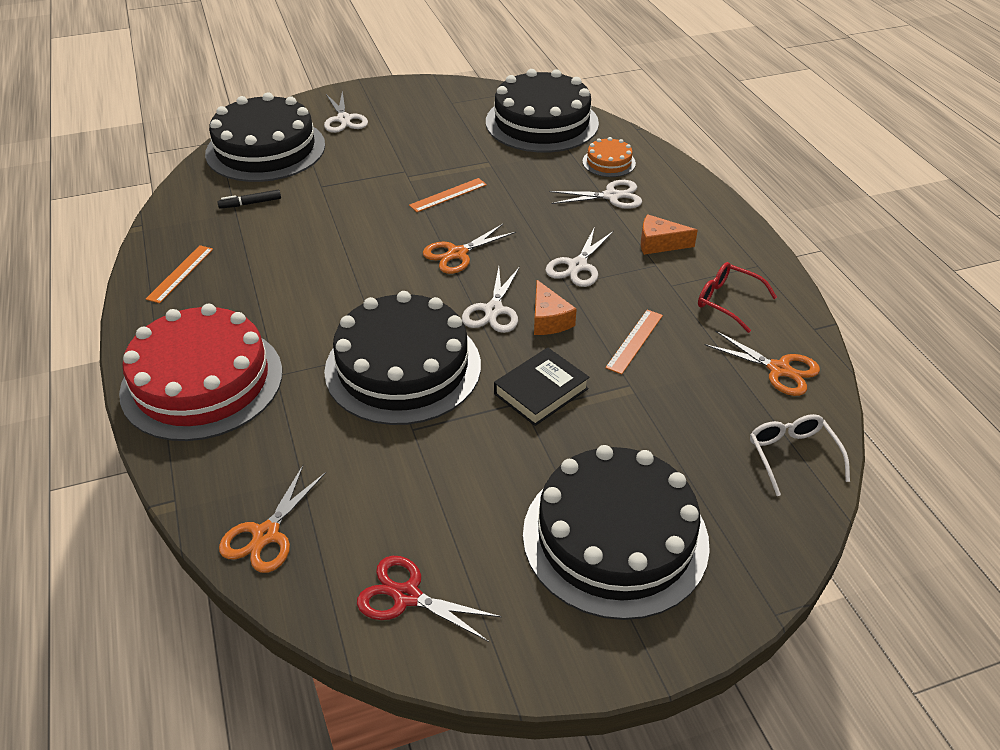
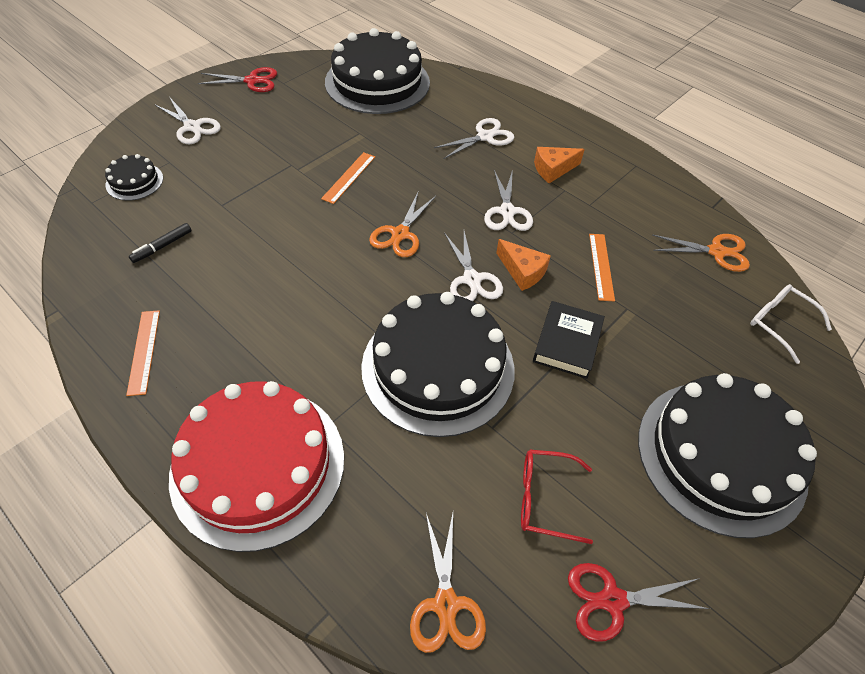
camera: 30 degrees left, 10 degrees up
black cake [205,92,325,182] -> black cake [105,154,163,201], size x0.44
orange cake [582,137,636,177] -> none
red glasses [698,262,777,333] -> red glasses moved to [521,449,593,544]
none -> red scissors [198,67,277,92]

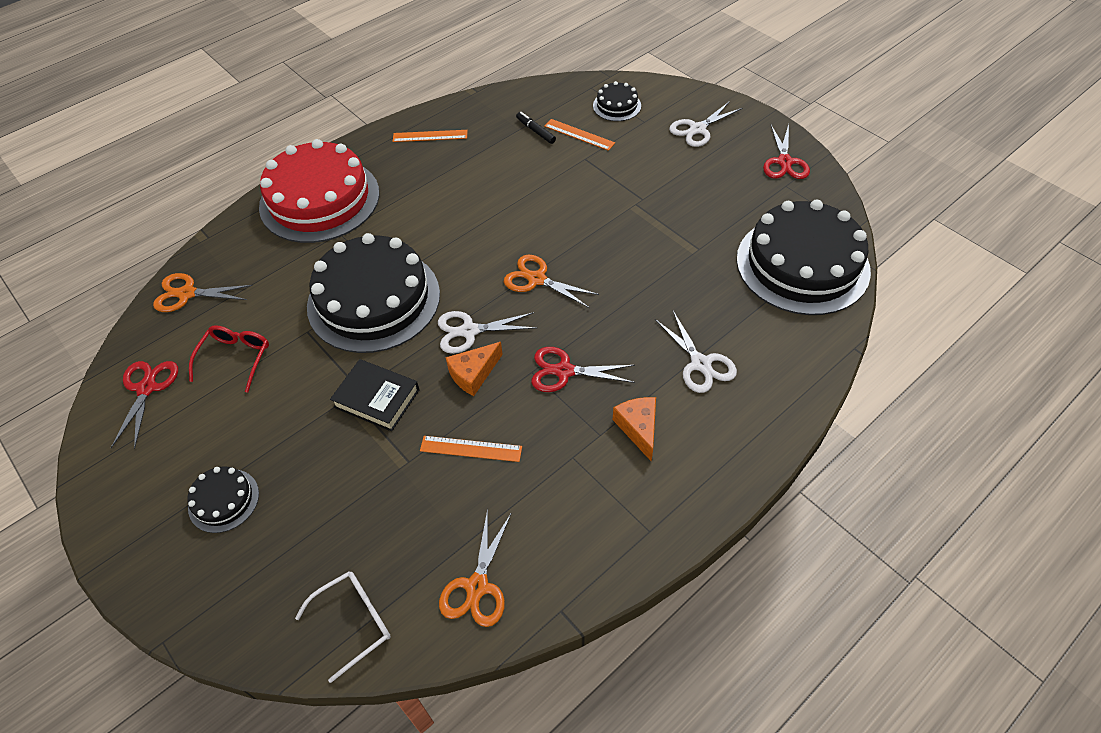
camera: 100 degrees right, 0 degrees up
orange ruler [321,152,375,204] -> orange ruler moved to [544,119,615,151]
white scissors [484,169,533,231] -> red scissors [531,347,635,392]
black cake [638,373,817,538] -> black cake [187,466,259,533], size x0.44

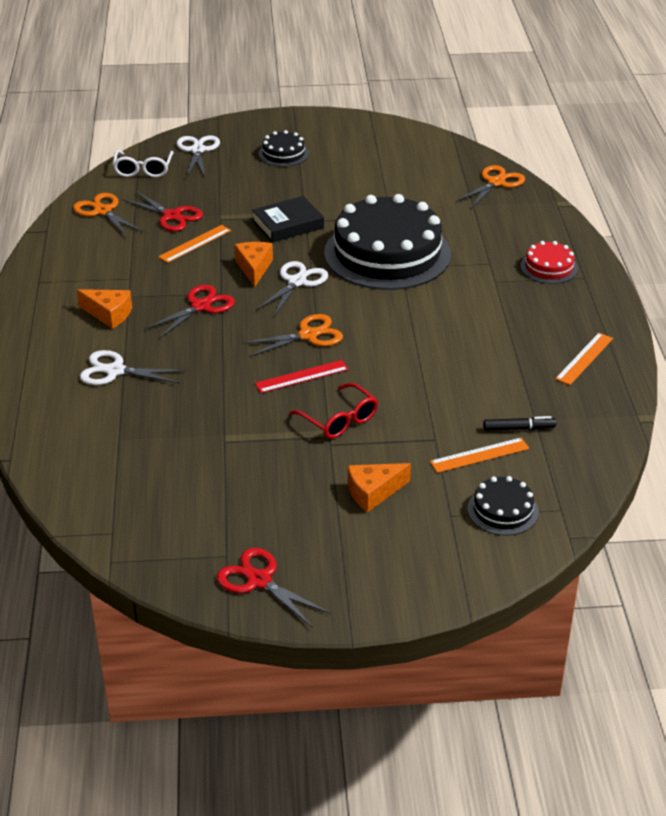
camera: 125 degrees right, 15 degrees down
red scissors [111,361,178,449] -> red scissors moved to [123,191,203,231]
red glasses [189,325,269,393] -> red glasses moved to [289,383,378,439]
red cake [259,139,379,243] -> red cake [521,241,578,284], size x0.44
white scissors [669,101,743,147] -> white scissors moved to [177,135,220,177]
black cake [736,200,871,315] -> none
none -> red ruler [255,360,349,393]
none -> orange cheese [348,463,411,512]

